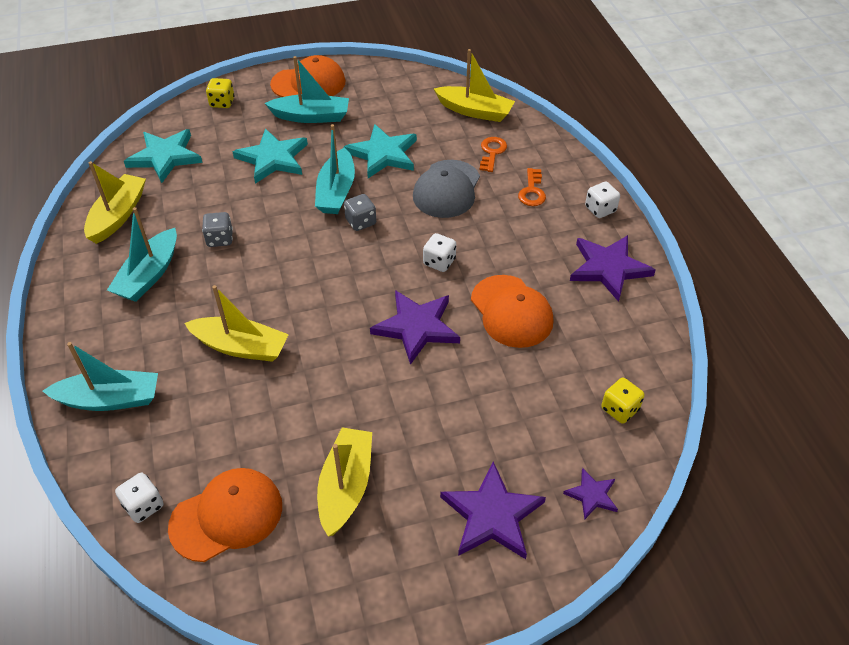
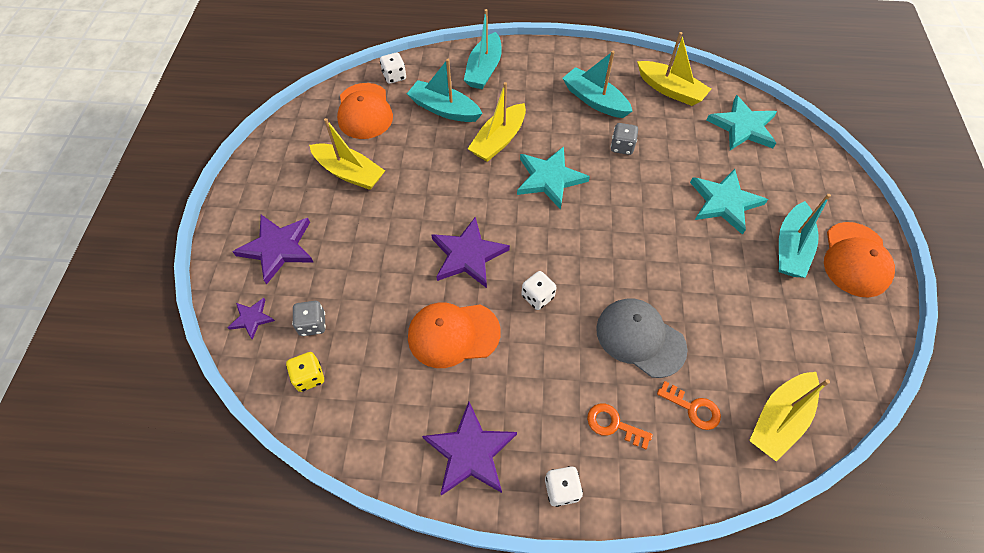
camera: 110 degrees right, 10 degrees up
yellow dice [206,78,235,108] -> none
turquoise boat [315,124,355,214] -> turquoise boat moved to [407,59,483,122]
turquoise star [344,124,417,178] -> turquoise star moved to [517,146,590,210]
grey dice [344,194,376,231] -> grey dice moved to [292,301,326,336]

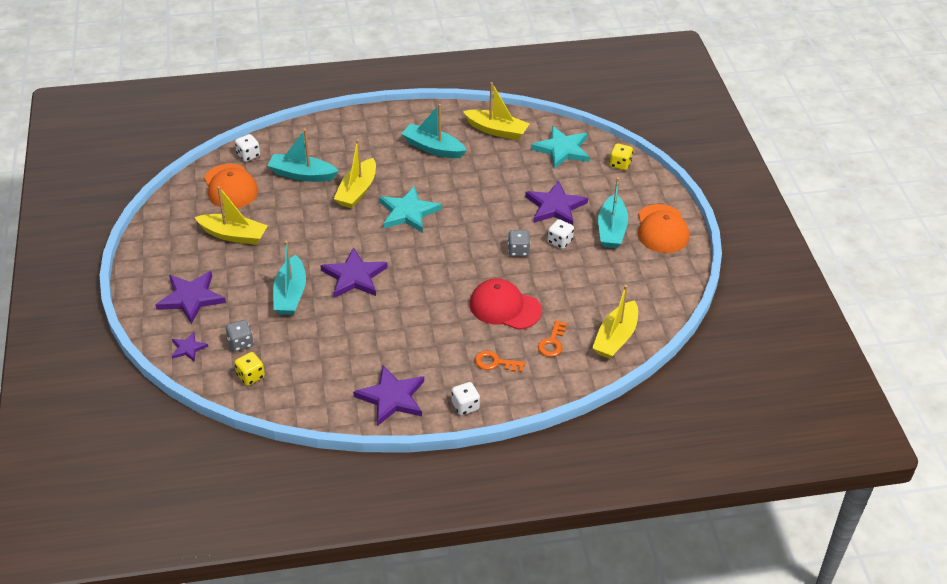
camera: 15 degrees left, 15 degrees down
orange cap [408,303,501,368] -> none
turquoise boat [464,9,502,89] -> turquoise boat moved to [273,241,306,315]
white dice [521,271,557,310] -> white dice moved to [548,219,574,249]
grey cap [596,298,687,378] -> red cap [470,278,542,330]
grey dice [611,123,638,155] -> grey dice moved to [508,230,530,256]
orange key [657,381,721,430] -> orange key turned 90 degrees clockwise [538,320,567,357]
turquoise star [690,169,768,235] -> purple star [525,181,588,225]
none -> yellow dice [610,144,633,170]

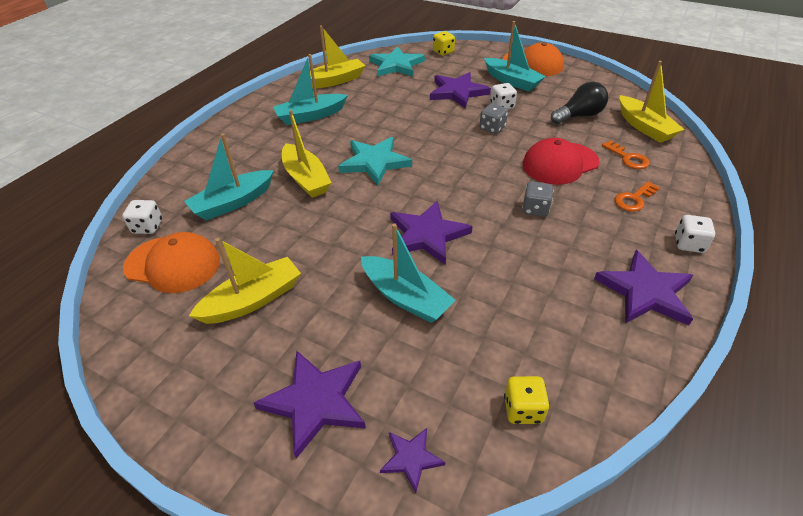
camera: 50 degrees left, 0 degrees up
grey dice [226,320,254,352] -> grey dice moved to [522,181,553,217]
none -> black light bulb [551,82,608,124]

